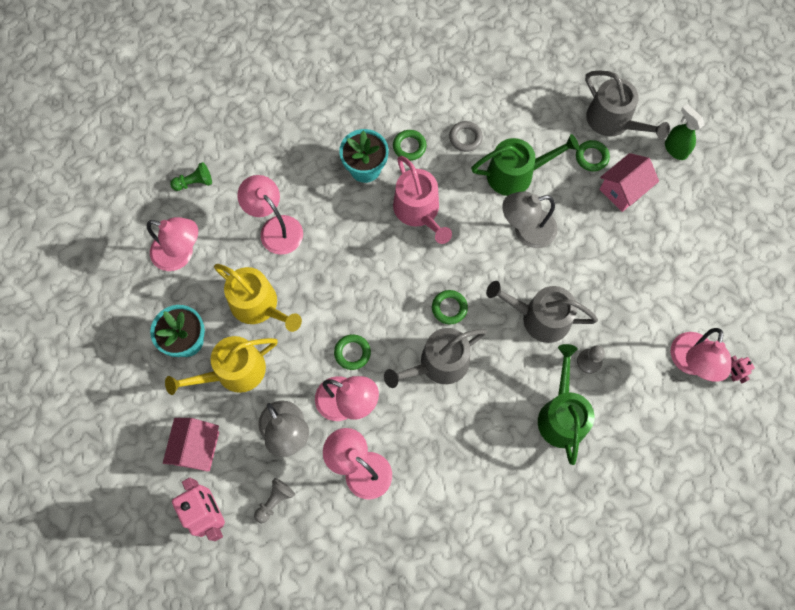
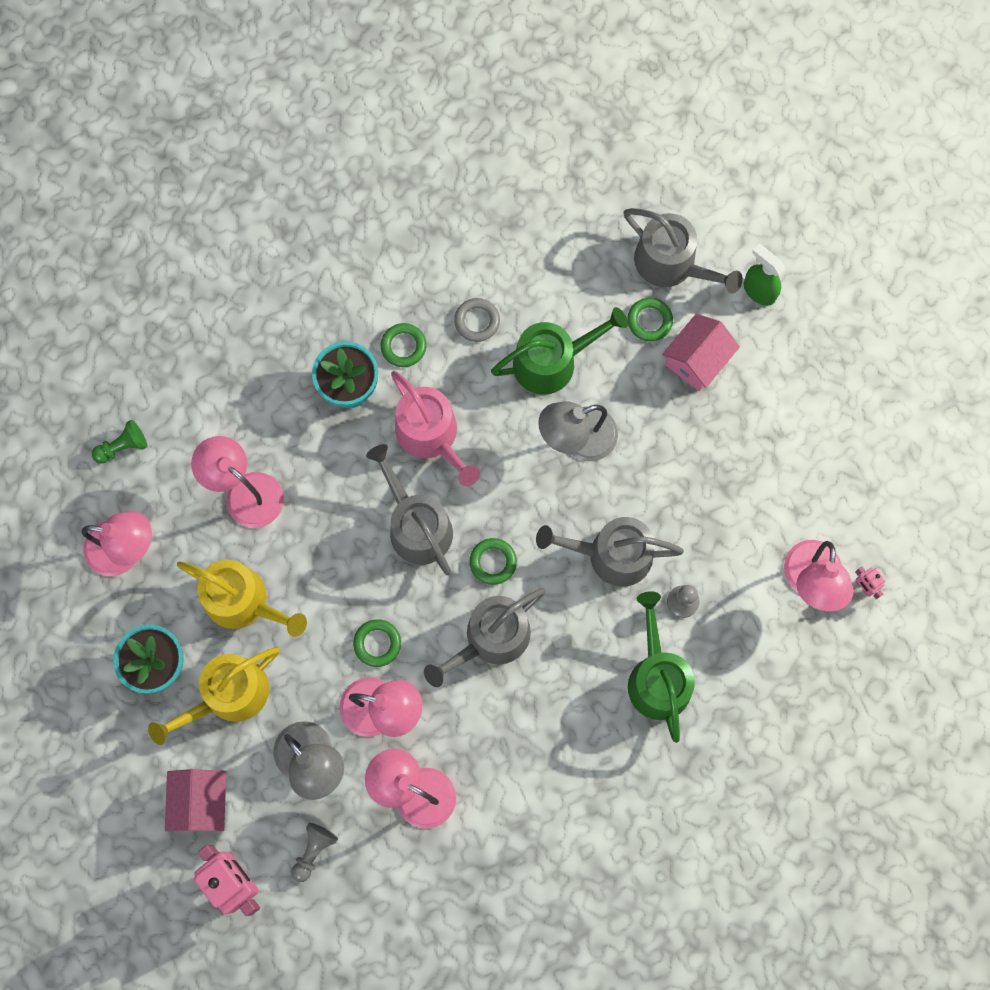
camera: 10 degrees left, 5 degrees up
none -> grey watering can [366,444,453,575]

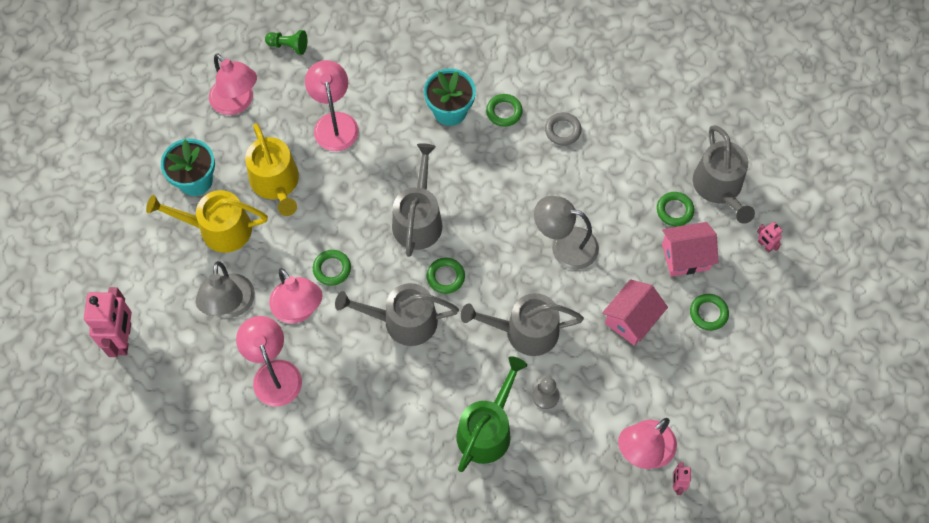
camera: 40 degrees right, 10 degrees down
pink house [165,769,226,832] -> pink house moved to [602,279,668,345]
grey pawn [291,823,338,882] -> none
pink watering can [391,371,480,486] -> none
green watering can [491,307,628,395] -> none
grey watering can [536,517,684,587] -> grey watering can turned 45 degrees counterclockwise [461,293,584,356]
green spray bottle [744,244,785,306] -> pink robot [757,222,782,253]
none -> green ring [690,294,729,331]

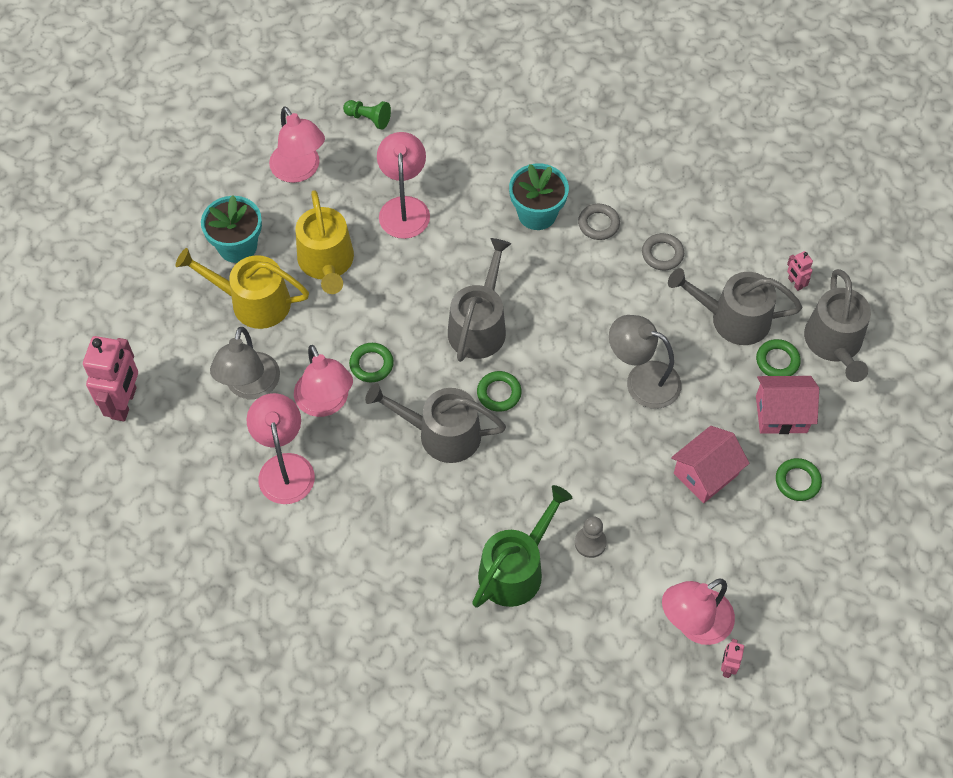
camera: 10 degrees right, 5 degrees down
grey watering can [461,293,584,356] -> grey watering can moved to [668,268,802,345]
green ring [486,94,523,127] -> grey ring [578,204,620,240]
pink robot [757,222,782,253] -> pink robot moved to [787,251,813,291]

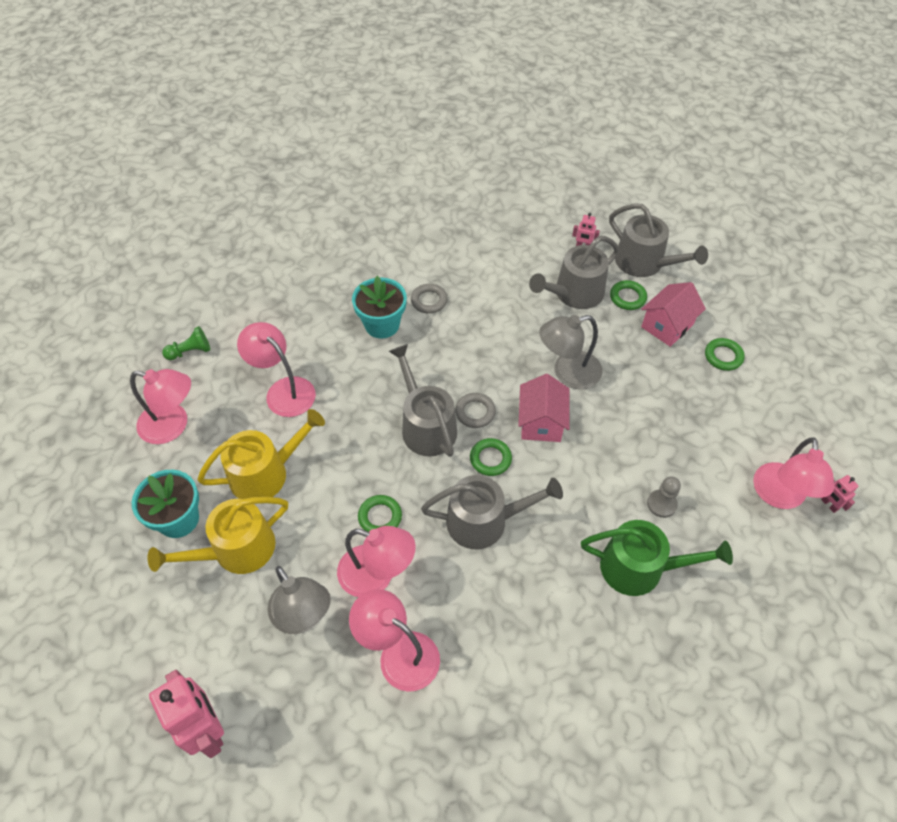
camera: 45 degrees left, 5 degrees down
yellow watering can [295,190,354,294] -> yellow watering can turned 60 degrees counterclockwise [197,409,325,499]
grey watering can [365,383,506,463] -> grey watering can turned 150 degrees counterclockwise [421,475,563,549]
green watering can [472,485,572,608] -> green watering can turned 105 degrees clockwise [581,520,733,596]
grey ring [642,233,684,270] -> grey ring moved to [455,393,496,428]
pink house [671,426,749,503] -> pink house moved to [518,374,569,442]

